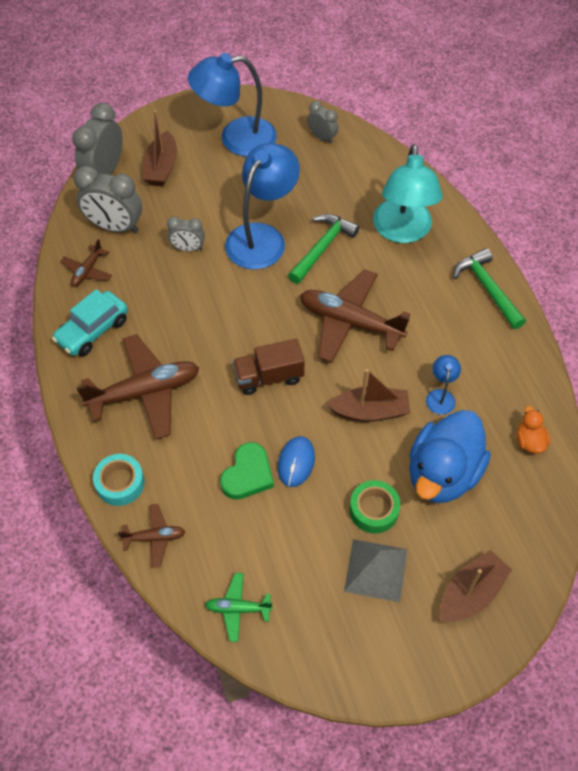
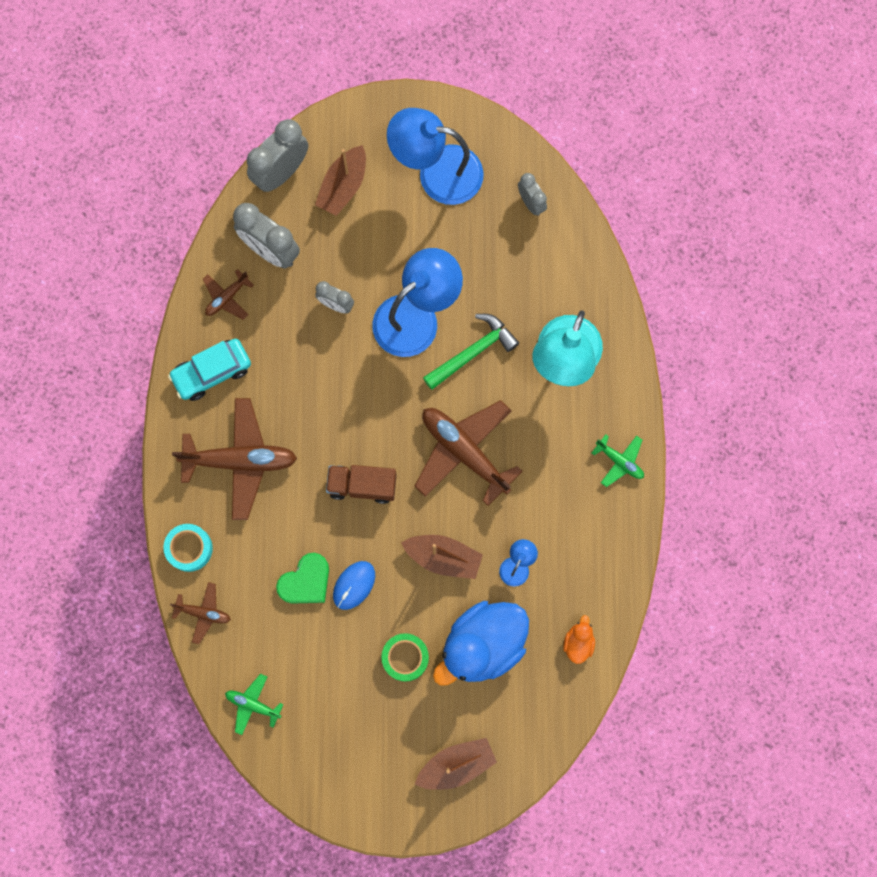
camera: 20 degrees right, 20 degrees up
grey pyramid [344,539,408,602] -> none
green hammer [453,248,526,329] -> green plane [592,434,644,487]

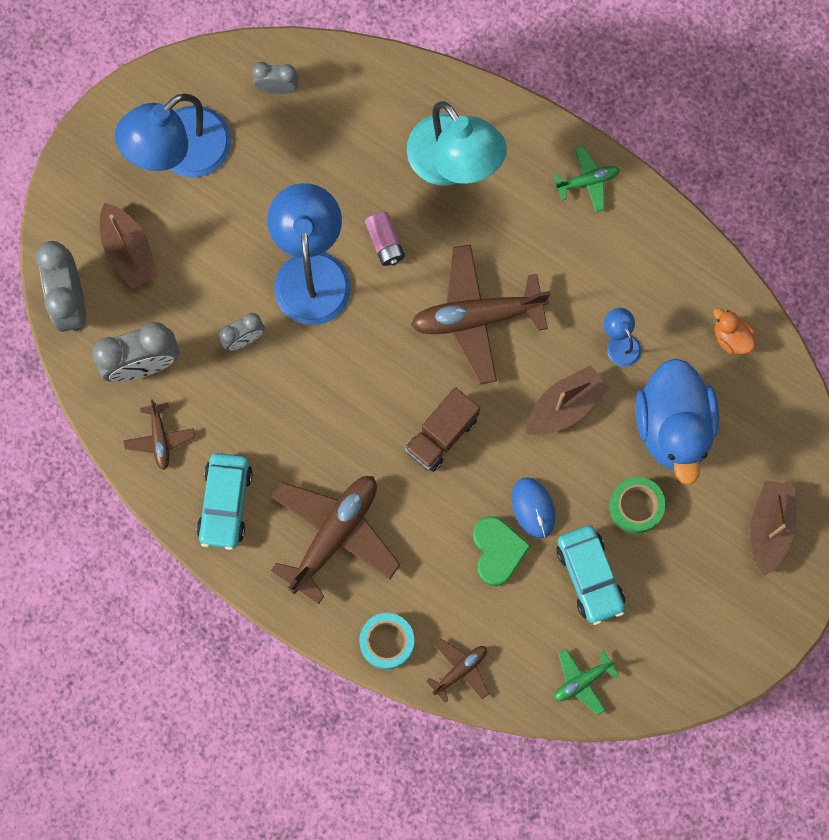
camera: 55 degrees left, 0 degrees up
green hammer [423,314,519,390] -> pink battery [365,212,405,266]
none -> turquoise car [556,526,625,625]

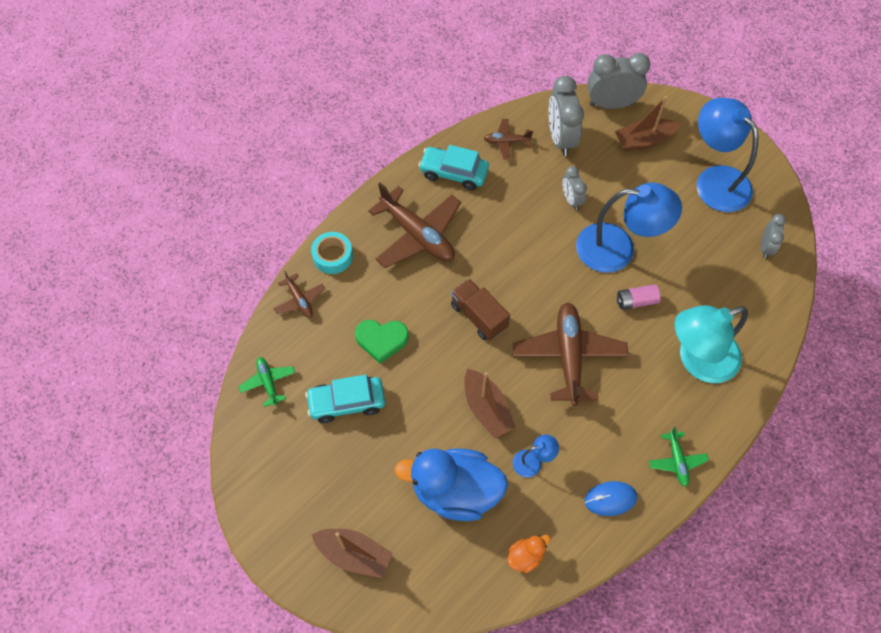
camera: 100 degrees right, 15 degrees down
blue mouse [512,478,555,538] -> blue mouse moved to [585,481,637,516]
green tape [609,477,666,534] -> none

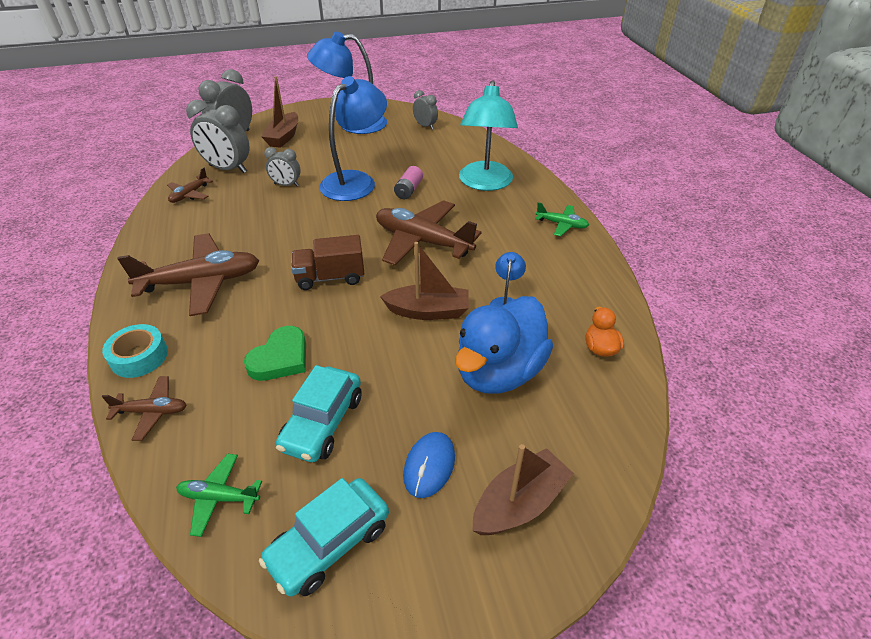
camera: 60 degrees left, 20 degrees down
turquoise car [418,145,489,190] -> turquoise car moved to [259,478,389,597]
blue mouse [585,481,637,516] -> blue mouse moved to [403,432,455,498]

